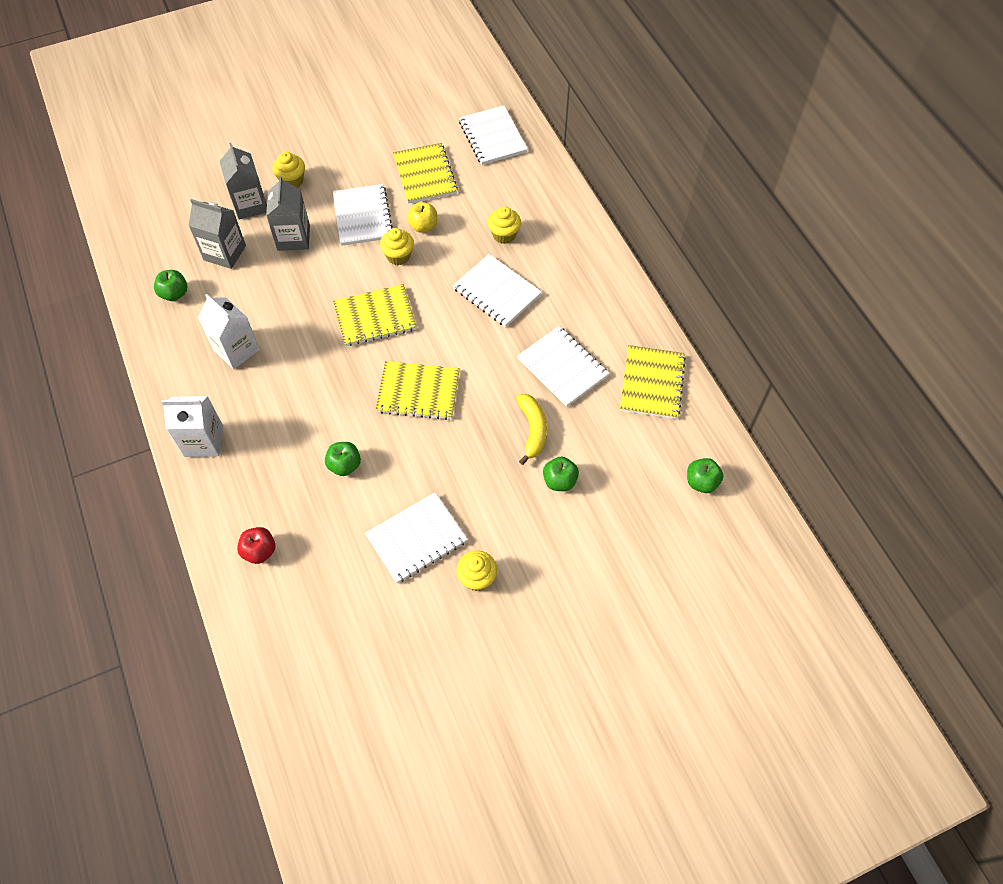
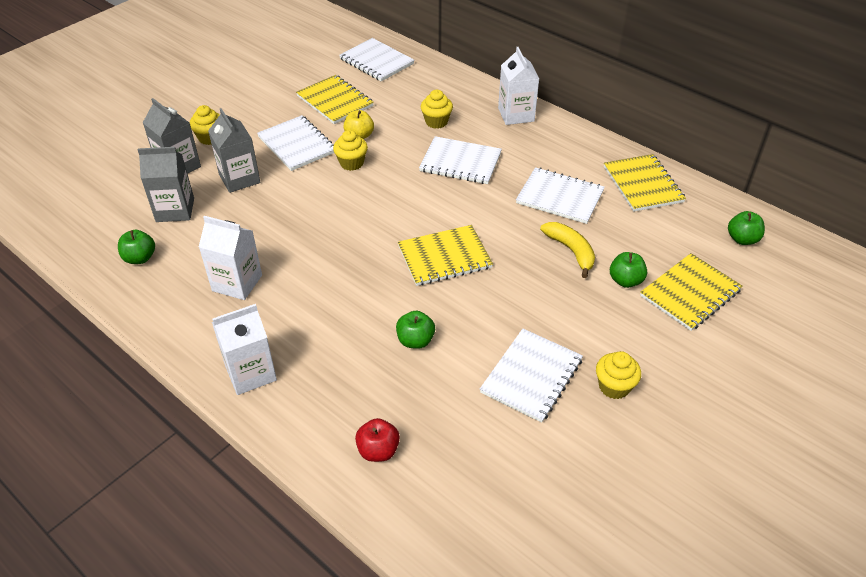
camera: 25 degrees left, 15 degrees down
yellow notebook [333,284,417,346] -> yellow notebook moved to [640,253,743,331]
none -> white carton [498,47,539,125]

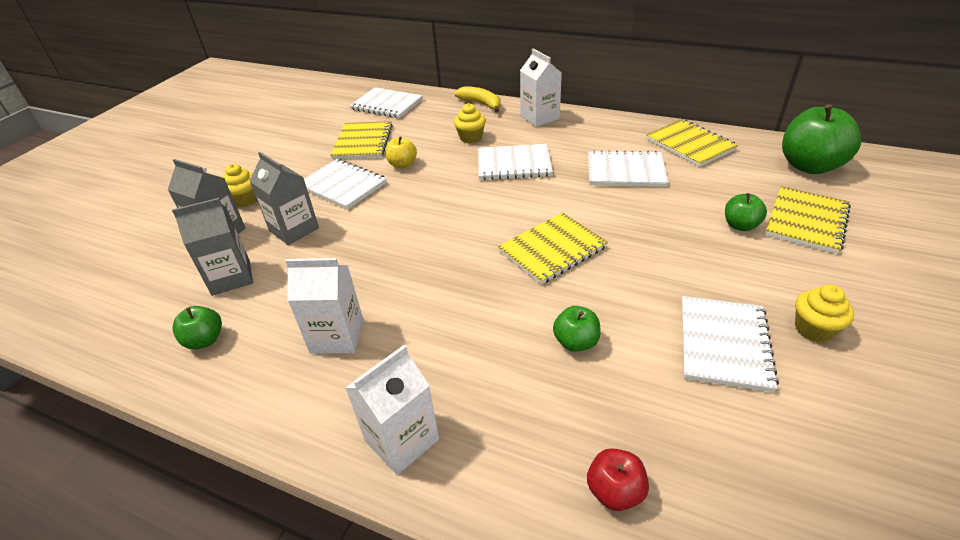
camera: 15 degrees left, 5 degrees down
yellow notebook [296,75,374,124] -> yellow notebook turned 60 degrees clockwise [330,121,393,159]
yellow cupcake [333,130,368,171] -> none
yellow banana [540,222,595,278] -> yellow banana moved to [454,86,501,112]
green apple [728,211,765,245] -> green apple [782,104,861,174], size x1.96

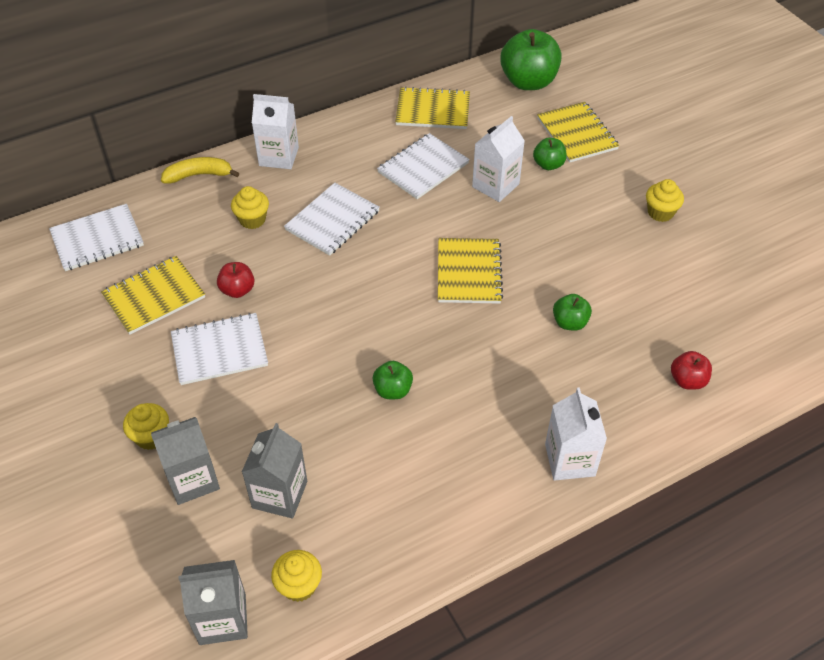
camera: 55 degrees left, 10 degrees up
green apple [173,306,222,349] -> green apple moved to [373,361,413,399]
grey carton [249,152,319,245] -> grey carton moved to [178,560,248,645]
white carton [286,258,363,354] -> white carton moved to [472,116,525,202]
yellow notebook [330,121,393,159] -> yellow notebook turned 75 degrees counterclockwise [101,256,205,335]
yellow apple [386,137,417,168] -> red apple [217,262,255,298]
white notebook [682,296,779,392] -> none
none -> yellow cupcake [271,550,322,602]

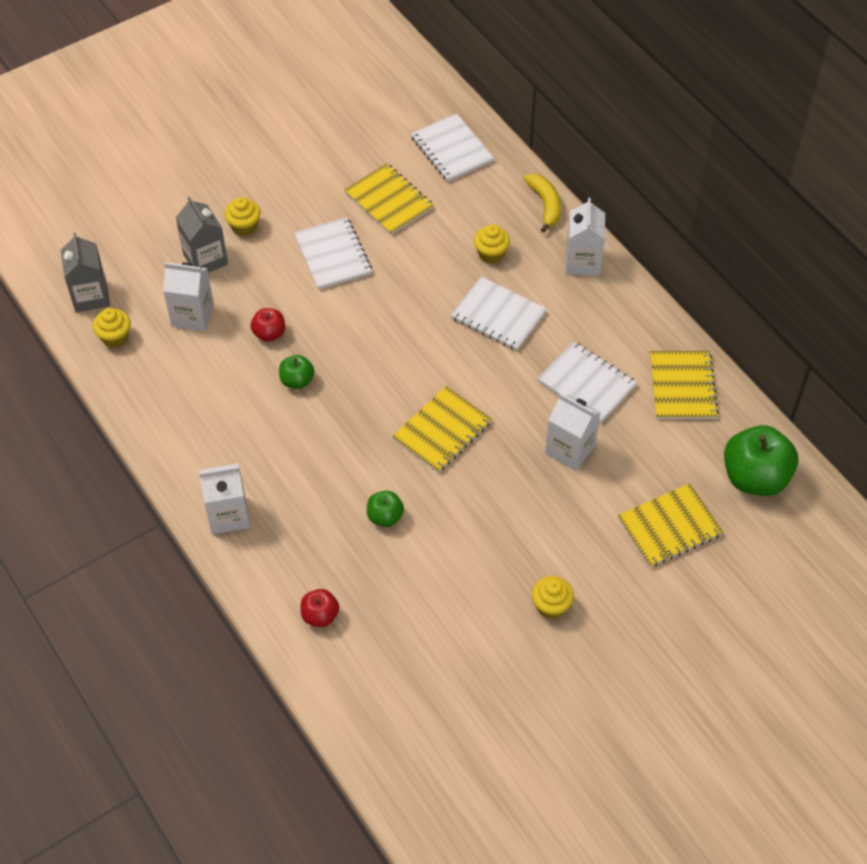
camera: 85 degrees right, 5 degrees up
red apple [217,262,255,298] -> red apple moved to [251,308,285,342]
grey carton [242,423,307,518] -> white carton [163,262,214,331]
yellow notebook [438,238,503,304] -> yellow notebook turned 45 degrees counterclockwise [392,386,492,473]
green apple [533,138,567,170] -> none

